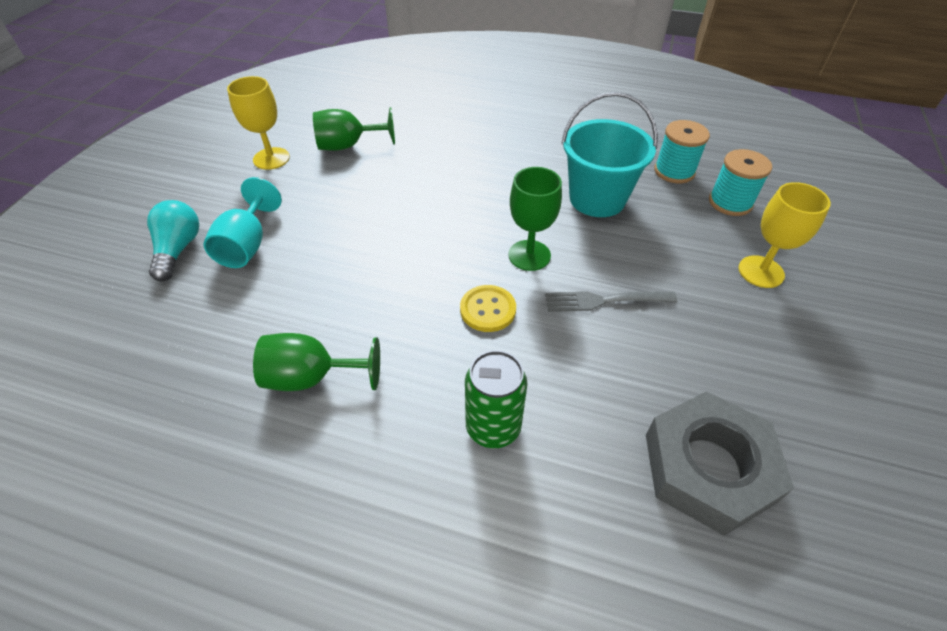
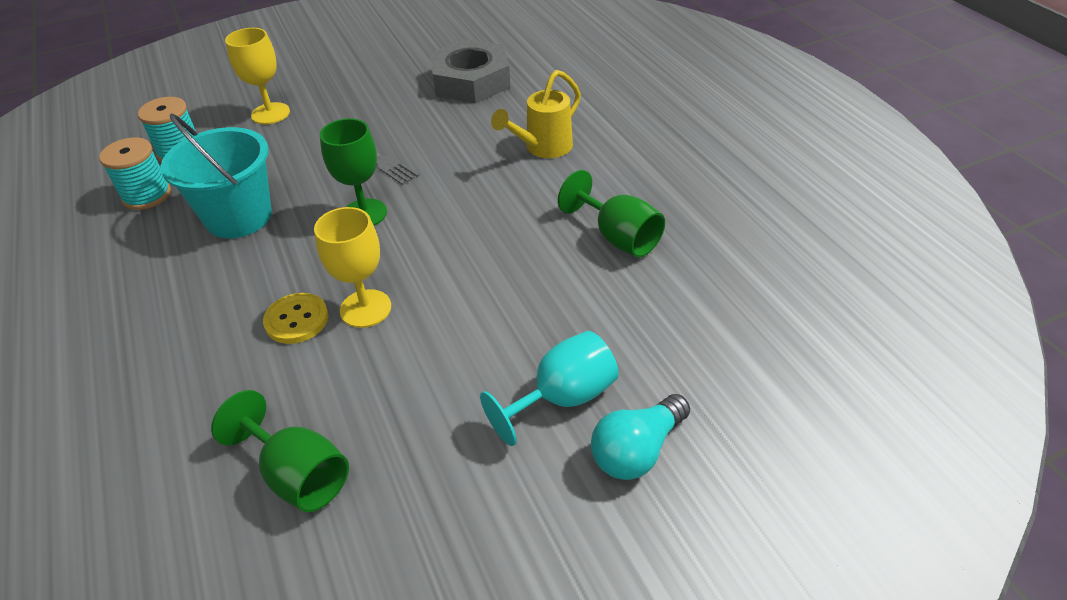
camera: 130 degrees left, 5 degrees down
yellow goblet [227,76,290,170] -> yellow goblet moved to [314,207,391,328]
yellow button [460,285,516,332] -> yellow button moved to [263,293,328,344]
green can [465,350,527,448] -> yellow watering can [491,70,581,158]

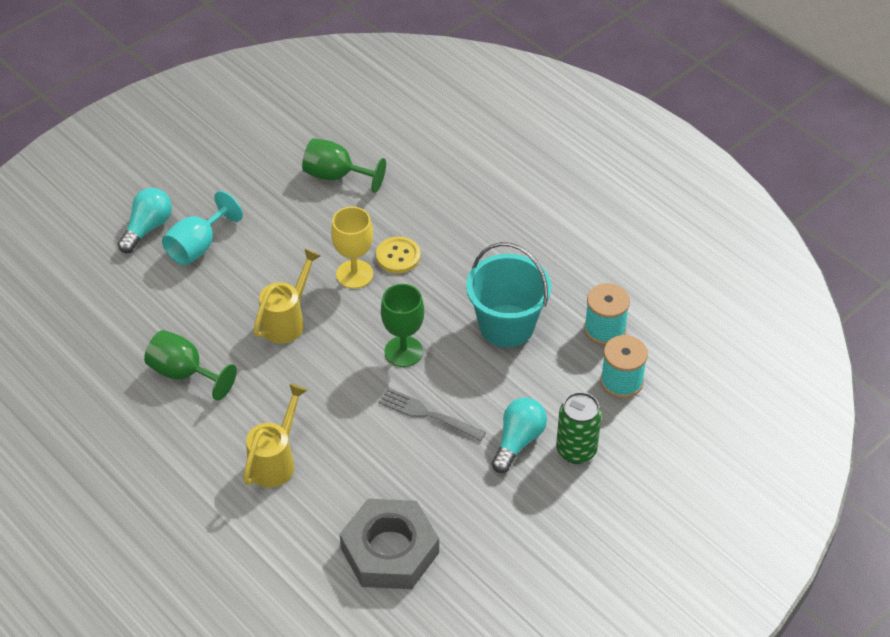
camera: 160 degrees right, 5 degrees up
yellow goblet [225,28,290,124] -> green can [556,392,602,464]
none -> yellow watering can [253,249,321,344]
none -> turquoise light bulb [491,397,547,473]

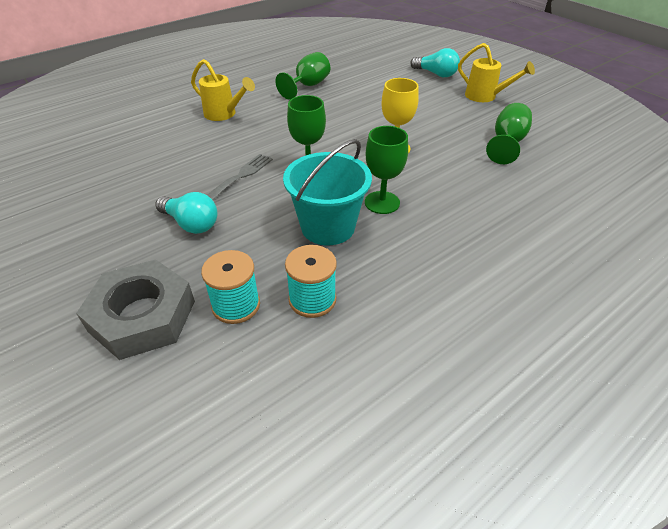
camera: 95 degrees right, 5 degrees down
turquoise goblet [162,191,243,266] -> none
yellow watering can [253,249,321,344] -> yellow watering can moved to [458,43,535,102]
grey nut [340,499,439,589] -> grey nut moved to [76,259,195,360]
yellow button [376,237,421,273] -> none
green can [556,392,602,464] -> none
none -> green goblet [365,126,408,214]

